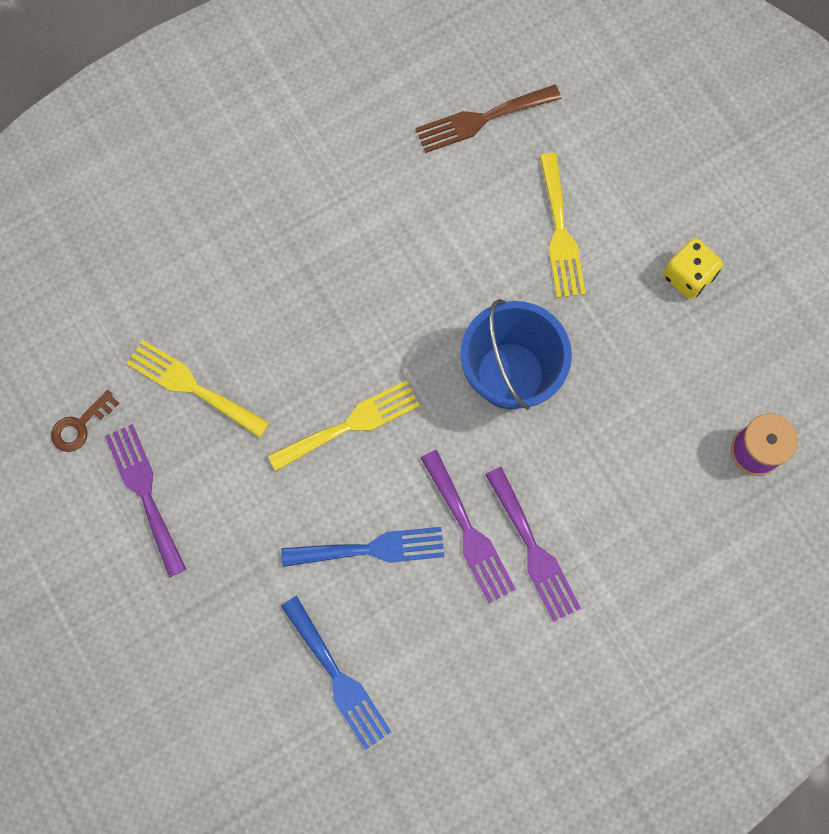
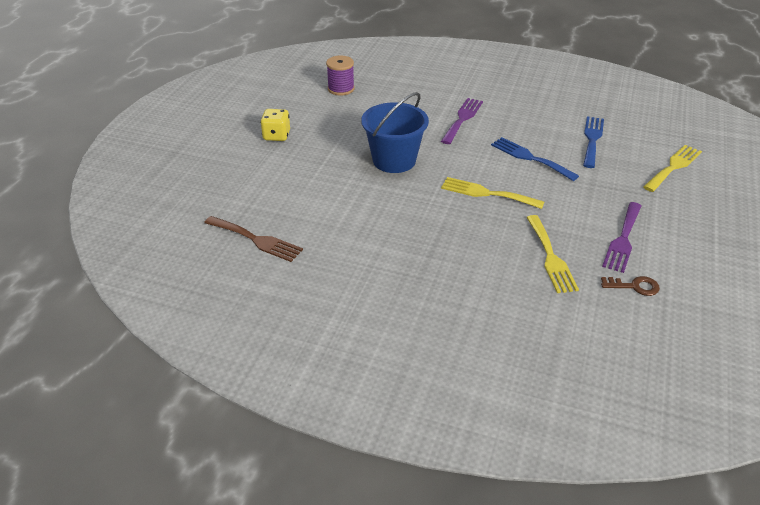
camera: 130 degrees left, 35 degrees down
purple fork [421,450,516,603] -> none
yellow fork [540,153,586,298] -> yellow fork moved to [643,145,702,192]

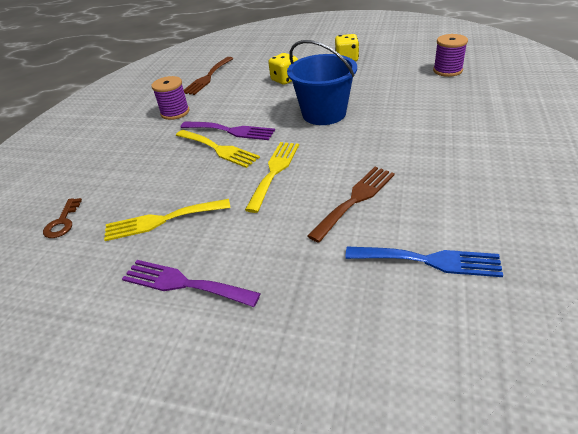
camera: 90 degrees right, 0 degrees up
purple fork [441,98,483,144] -> purple fork moved to [180,121,275,140]
blue fork [491,137,579,181] -> brown fork [307,167,395,243]
brown key [601,276,660,296] -> brown key moved to [43,198,82,238]
yellow fork [643,145,702,192] -> yellow fork moved to [176,130,260,168]
none -> purple spool [151,76,189,120]
none -> yellow dice [268,53,298,85]

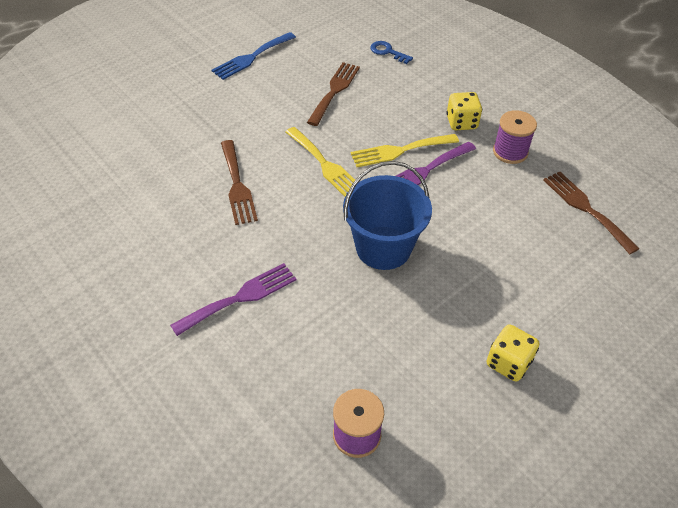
camera: 120 degrees right, 10 degrees up
brown key [43,198,82,238] -> blue key [370,41,413,64]
yellow fork [104,199,231,241] -> brown fork [307,62,360,126]
purple fork [122,260,261,307] -> purple fork moved to [170,263,296,336]
yellow dice [268,53,298,85] -> yellow dice moved to [446,92,482,130]
blue fork [345,247,503,277] -> blue fork moved to [212,32,296,80]

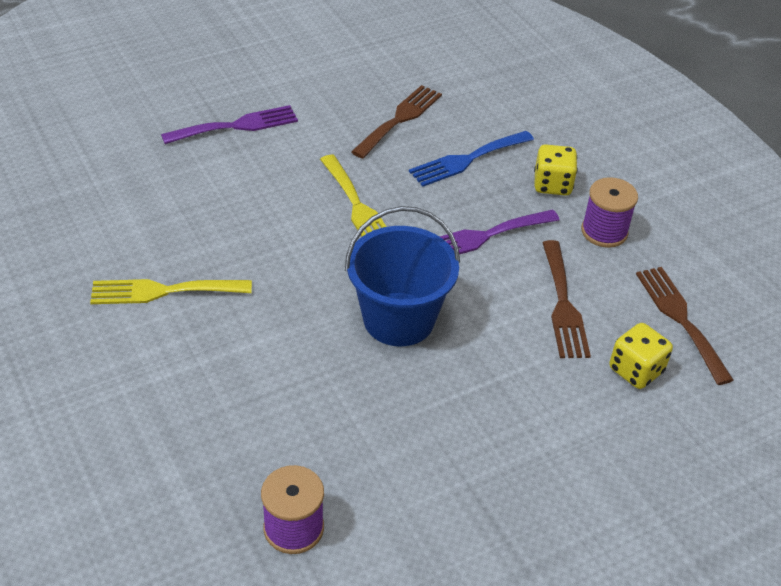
camera: 10 degrees right, 5 degrees down
purple fork [170,263,296,336] -> purple fork moved to [161,105,298,144]
blue fork [212,32,296,80] -> blue fork moved to [409,131,534,186]
brown fork [221,140,258,225] -> brown fork moved to [542,240,591,358]
yellow fork [351,134,459,167] -> yellow fork moved to [90,279,252,304]
blue key [370,41,413,64] -> none
yellow dice [487,324,539,382] -> yellow dice moved to [610,323,673,389]

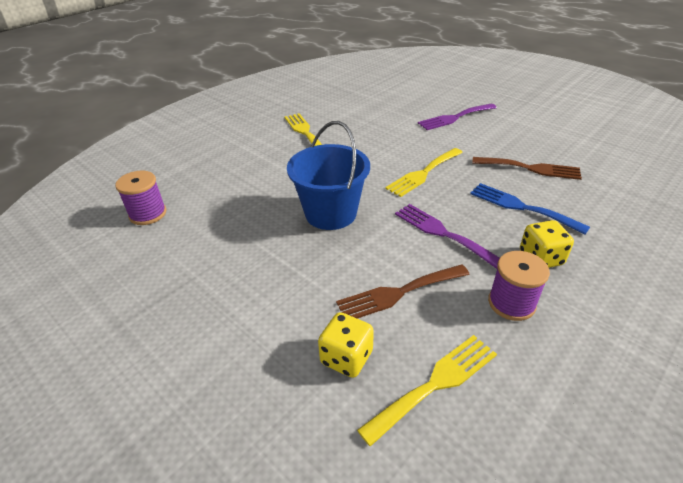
camera: 75 degrees right, 5 degrees down
purple fork [161,105,298,144] -> purple fork turned 105 degrees clockwise [418,104,497,130]
brown fork [636,267,734,385] -> yellow fork [357,335,497,447]

